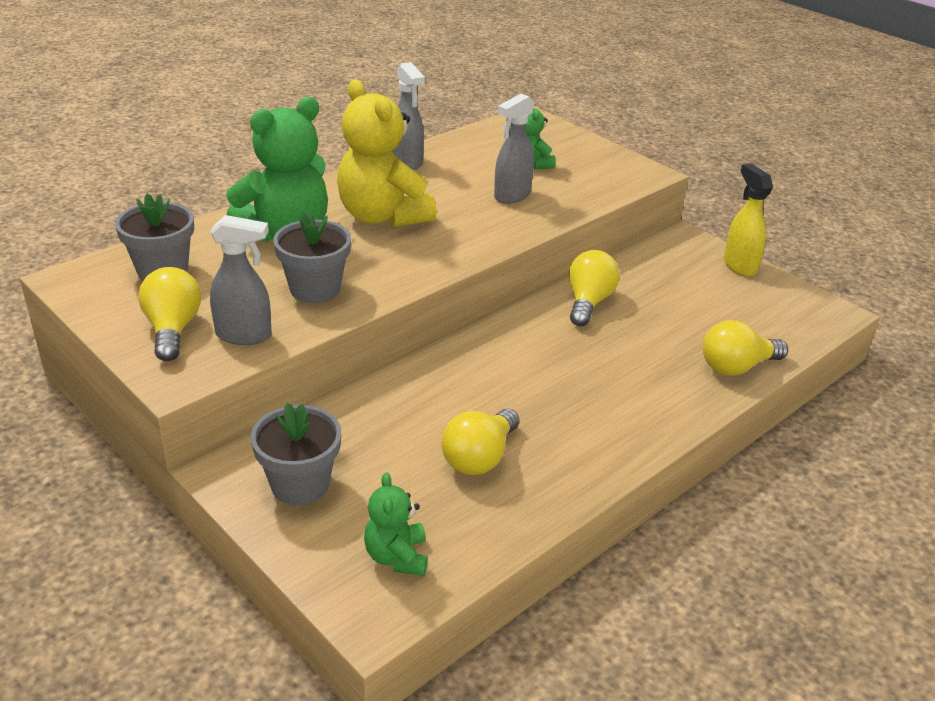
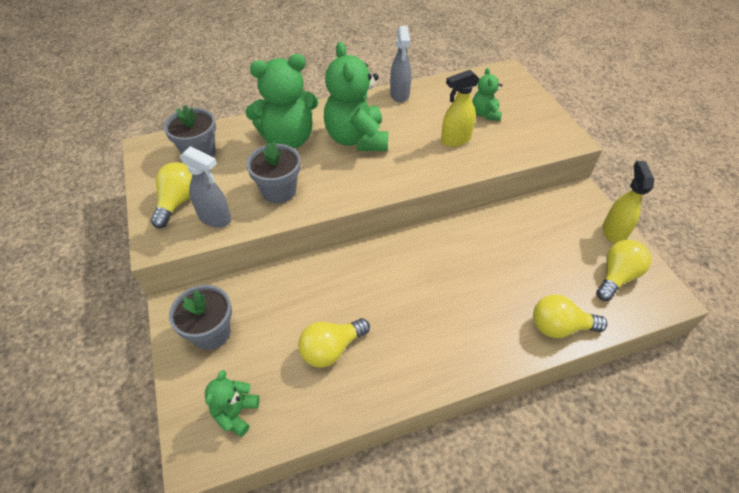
camera: 25 degrees right, 15 degrees up
yellow teddy bear [337,79,437,227] -> green teddy bear [324,42,388,151]
grey spray bottle [494,93,535,204] -> yellow spray bottle [441,70,479,147]
yellow light bulb [569,250,620,326] -> yellow light bulb moved to [596,240,651,301]

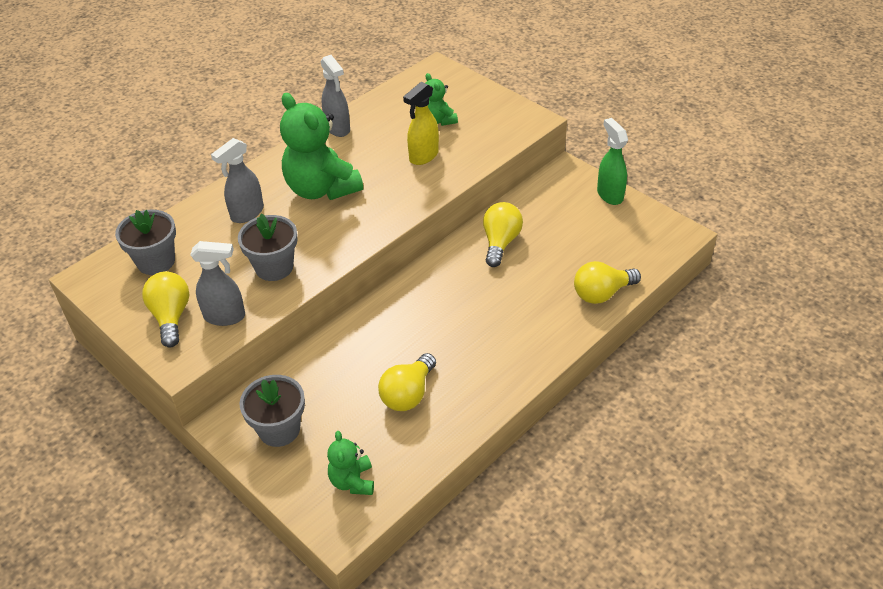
camera: 25 degrees left, 5 degrees down
green teddy bear [245,54,319,149] -> grey spray bottle [211,138,264,223]
yellow light bulb [596,240,651,301] -> yellow light bulb moved to [483,202,523,267]
yellow spray bottle [603,161,654,244] -> green spray bottle [597,118,628,205]

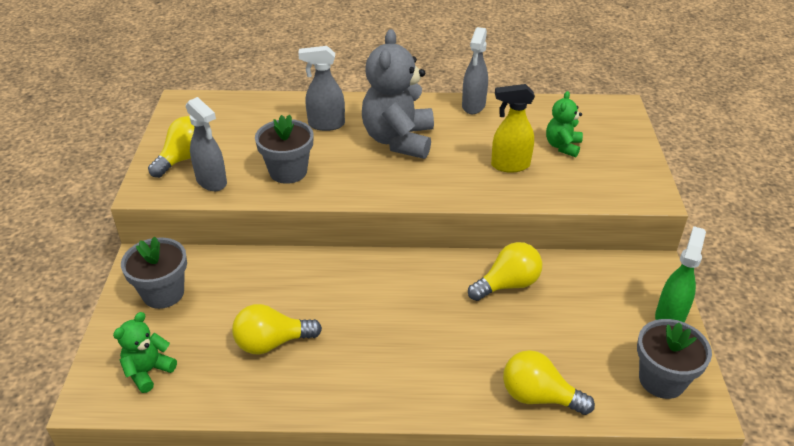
camera: 45 degrees right, 5 degrees down
grey flower pot [115,210,176,275] -> grey flower pot moved to [637,319,712,399]
green teddy bear [280,93,363,200] -> grey teddy bear [362,29,434,159]

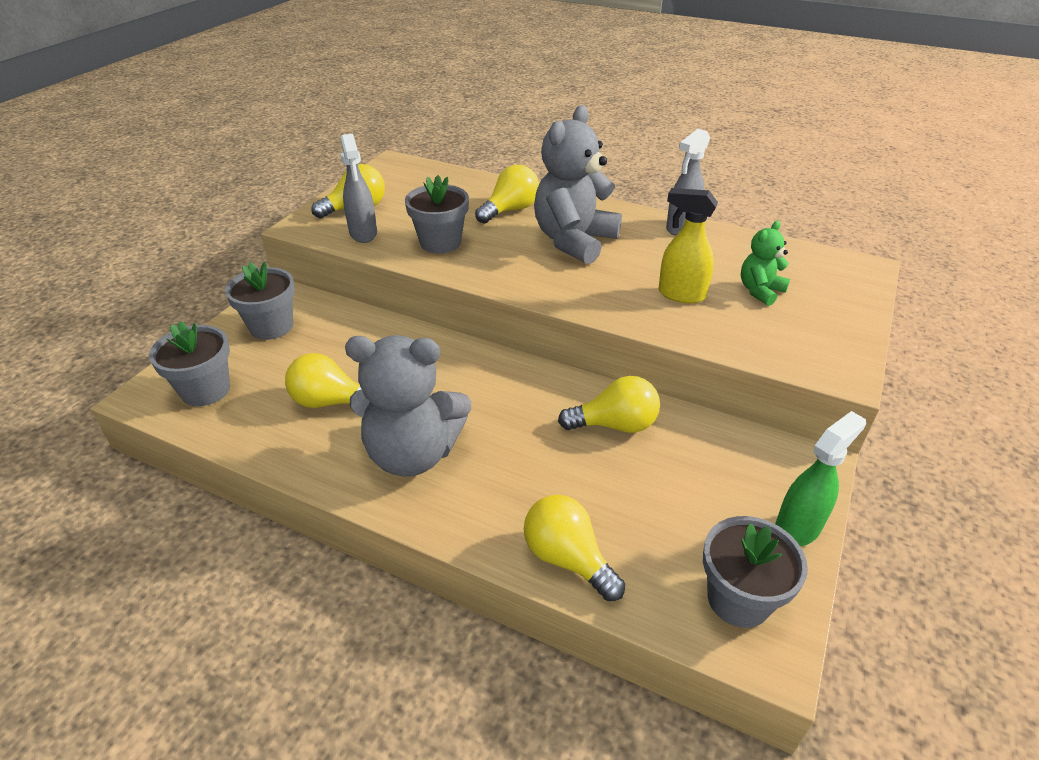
camera: 25 degrees right, 0 degrees up
green teddy bear [113,312,177,393] -> grey flower pot [149,321,230,406]
grey spray bottle [298,46,345,131] -> yellow light bulb [475,165,539,224]
none -> grey teddy bear [345,335,471,477]

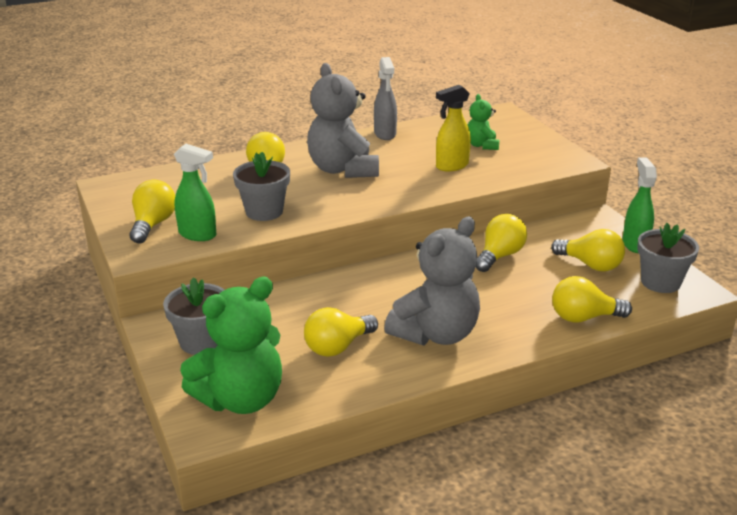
camera: 50 degrees left, 10 degrees down
grey flower pot [149,321,230,406] -> green teddy bear [180,277,282,414]
grey spray bottle [341,134,377,243] -> green spray bottle [174,144,216,241]
none -> yellow light bulb [551,229,625,271]

